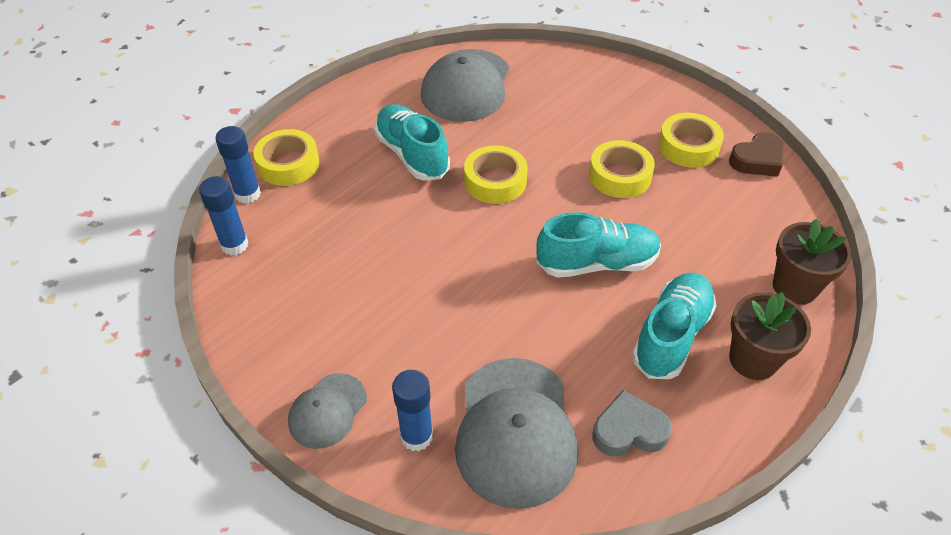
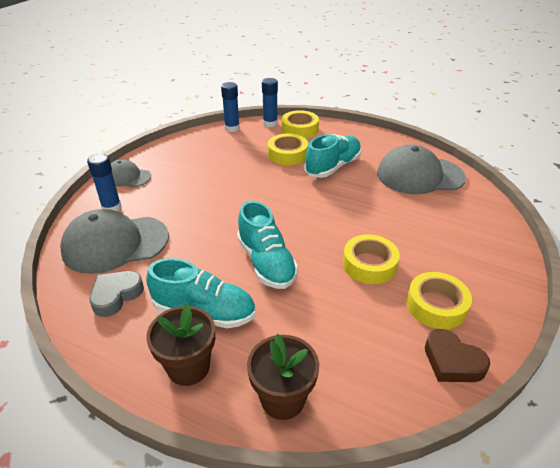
camera: 75 degrees right, 10 degrees down
yellow tape [464,145,528,204] -> yellow tape moved to [268,134,308,165]
grey heart [593,390,672,457] -> grey heart turned 120 degrees counterclockwise [89,271,144,317]

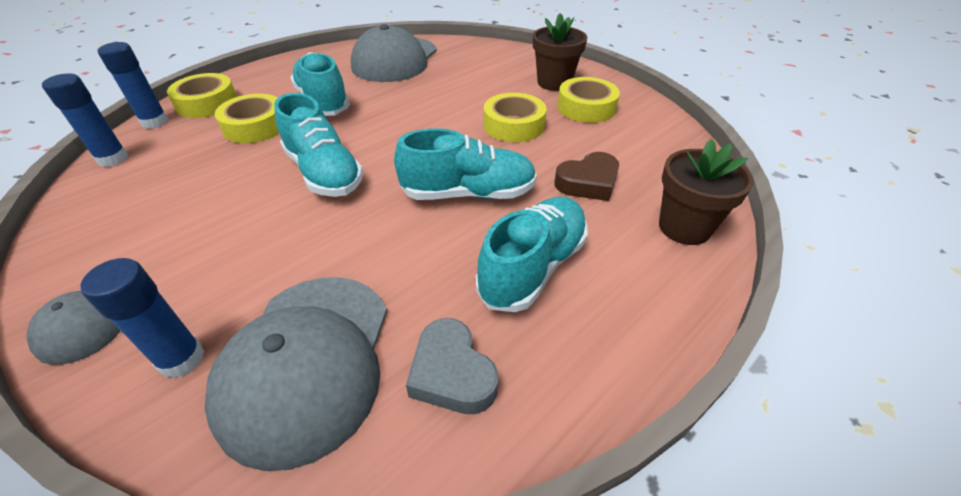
camera: 70 degrees left, 5 degrees up
brown flower pot [146,304,215,386] -> brown flower pot moved to [533,13,587,91]
brown heart [425,329,490,382] -> brown heart moved to [554,152,619,201]
none -> turquoise shoe [274,93,363,197]

